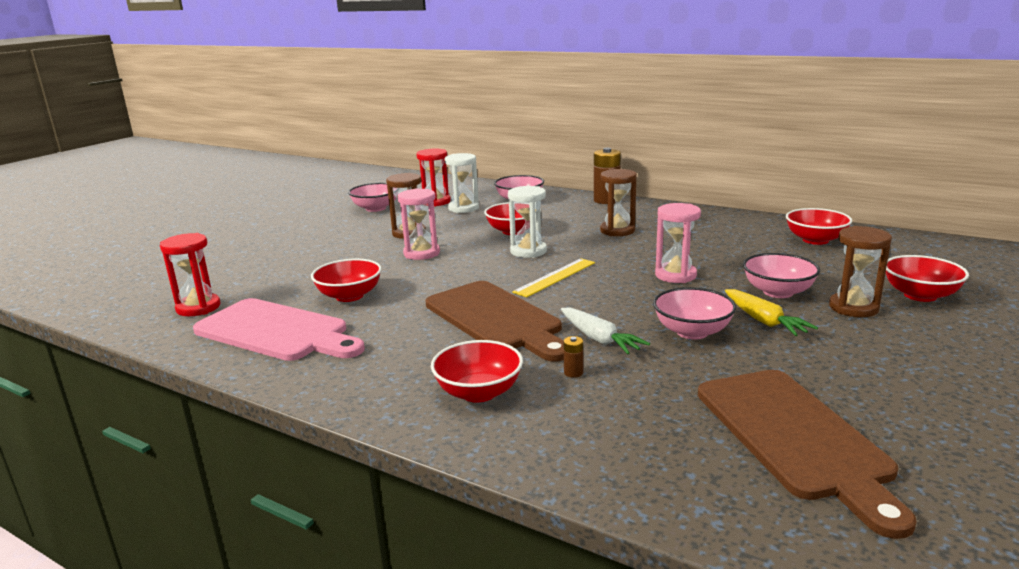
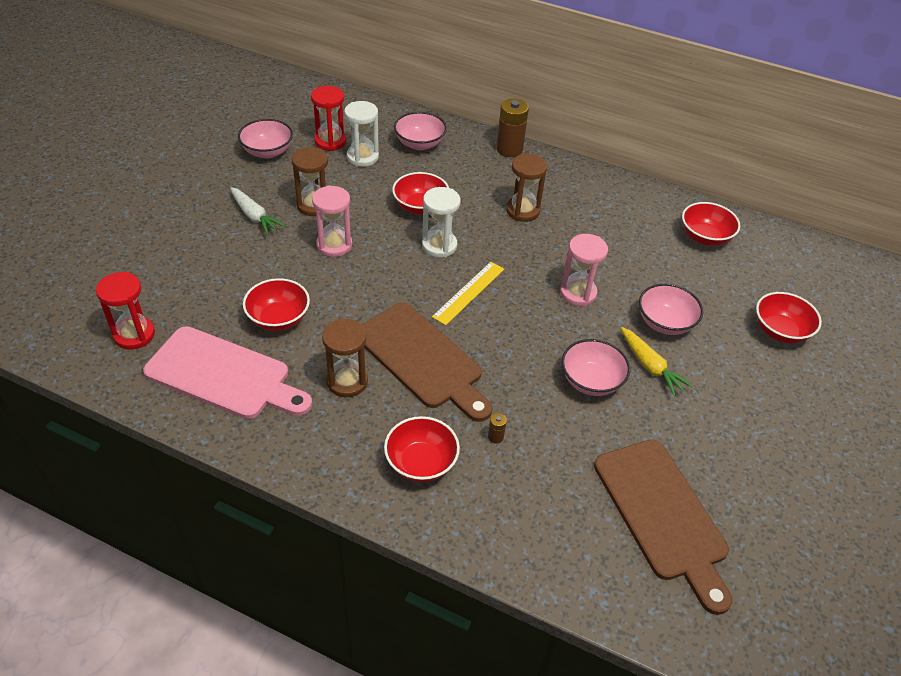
camera: 10 degrees left, 25 degrees up
white carrot [561,307,650,354] -> white carrot moved to [230,187,285,235]
brown hourglass [829,226,892,317] -> brown hourglass moved to [322,318,368,397]

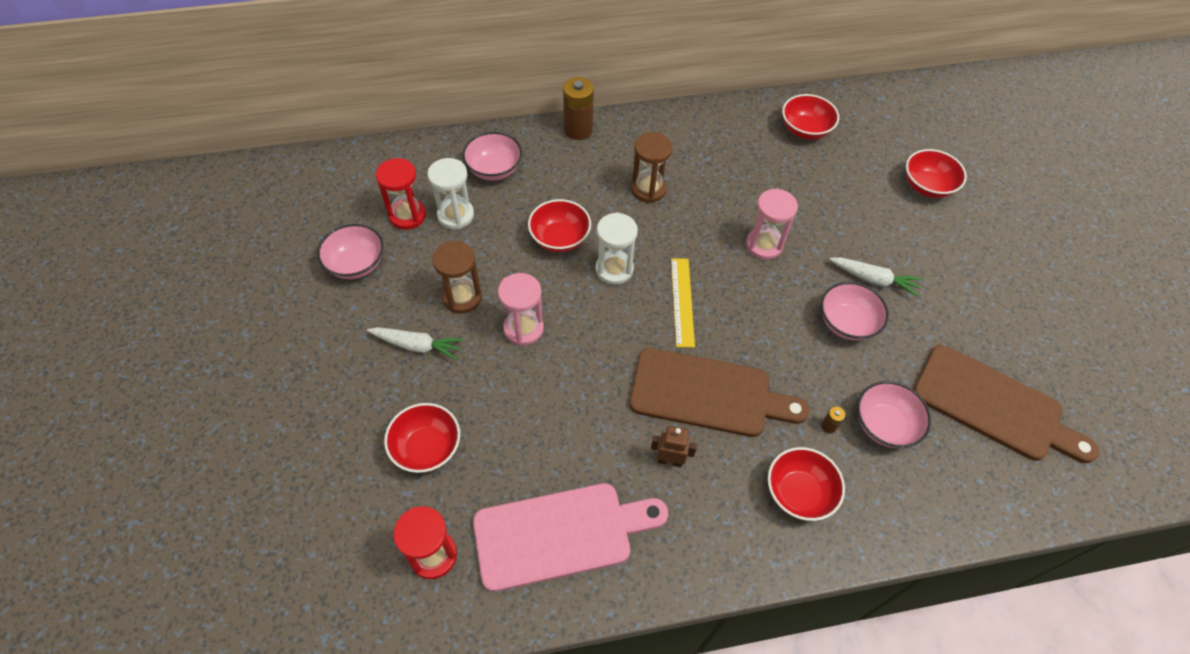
camera: 35 degrees left, 10 degrees up
red bowl [243,278,310,331] -> red bowl moved to [384,403,460,473]
brown hourglass [322,318,368,397] -> brown robot [651,426,697,467]
yellow carrot [621,327,693,396] -> white carrot [829,257,922,297]
pink bowl [639,284,703,335] -> pink bowl moved to [857,381,931,448]

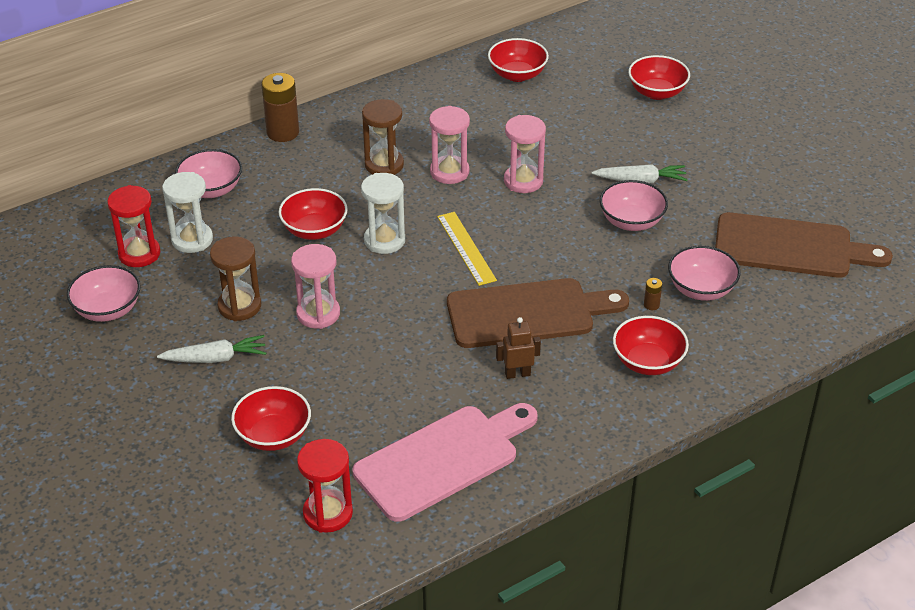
camera: 20 degrees left, 15 degrees down
none -> pink hourglass [429,106,470,184]

